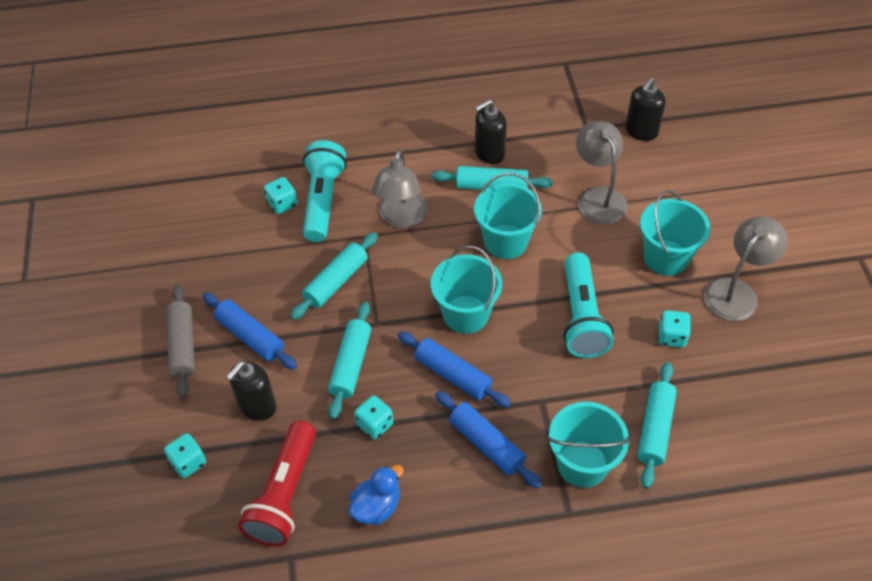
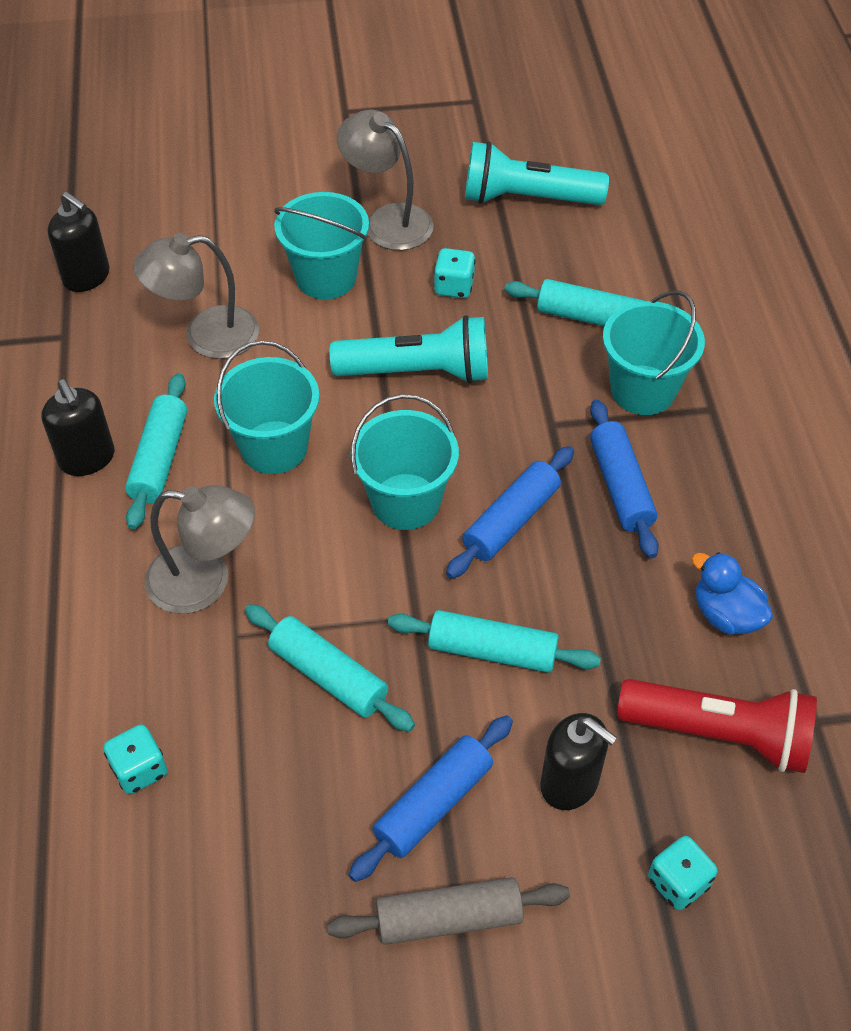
camera: 90 degrees left, 0 degrees up
turquoise flashlight [303,140,347,242] -> turquoise flashlight moved to [465,141,609,205]
turquoise dice [354,395,394,439] -> none
blue rolling pin [435,391,542,489] -> blue rolling pin turned 60 degrees counterclockwise [590,399,659,558]

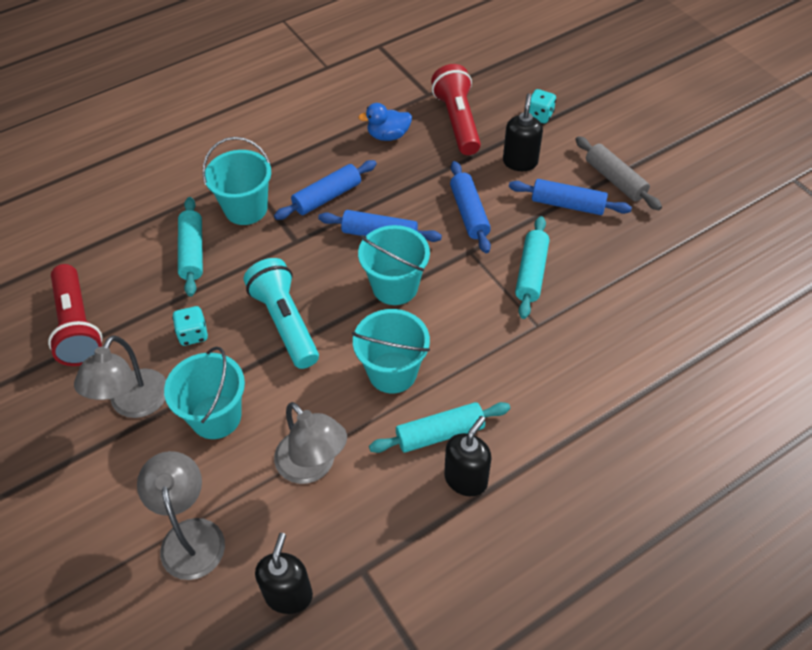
camera: 115 degrees left, 0 degrees up
turquoise dice [104,724,167,794] -> none
grey lamp [144,485,255,614] -> grey lamp moved to [137,451,225,580]
turquoise rolling pin [388,610,601,673] -> blue rolling pin [450,161,491,253]
turquoise flashlight [465,141,609,205] -> red flashlight [48,264,102,366]
blue duck [692,552,773,635] -> blue duck turned 60 degrees clockwise [358,103,412,141]

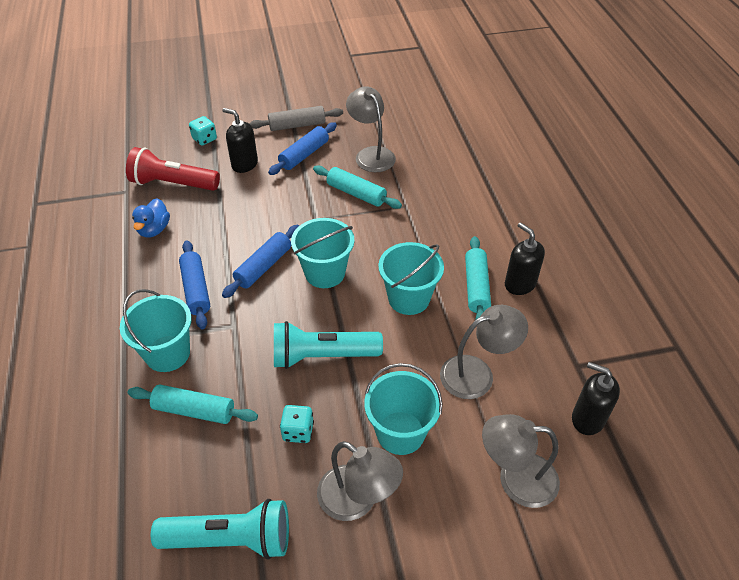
camera: 70 degrees left, 5 degrees down
red flashlight [48,264,102,366] -> turquoise flashlight [151,499,289,559]
blue rolling pin [450,161,491,253] -> none
none -> grey lamp [346,86,396,172]

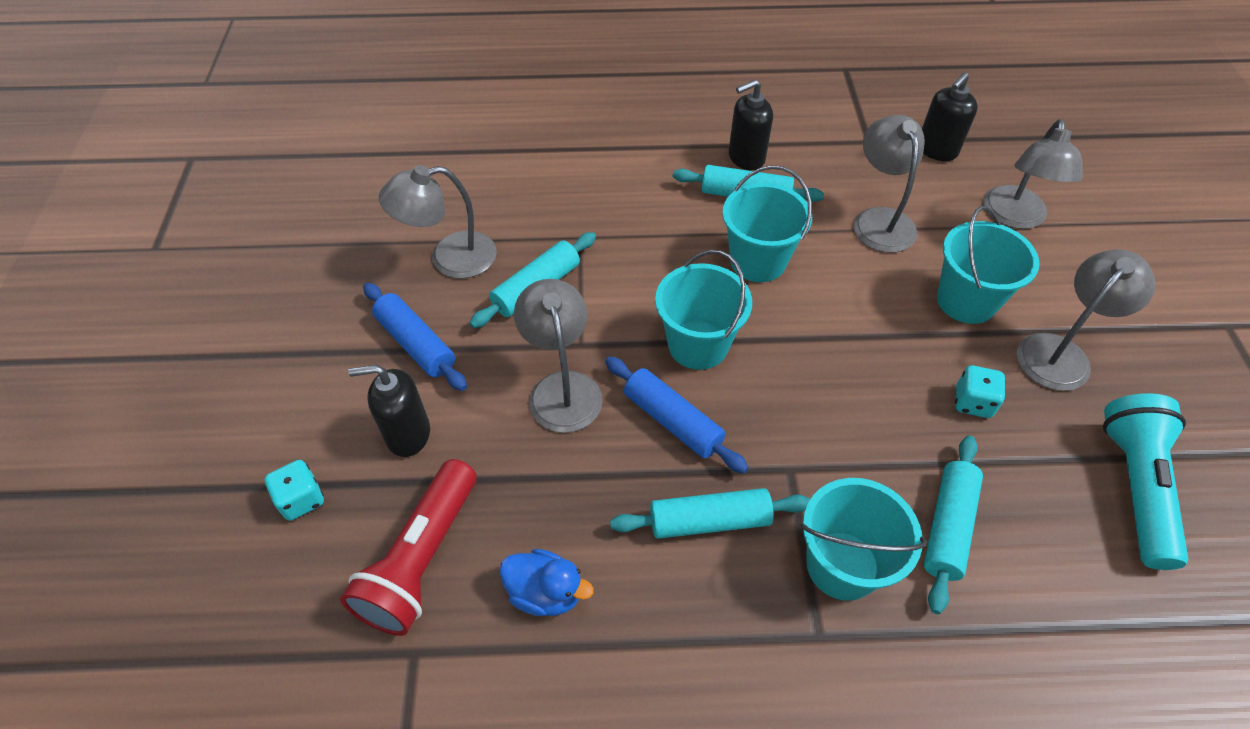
camera: 80 degrees left, 5 degrees up
blue rolling pin [179,240,210,330] -> turquoise rolling pin [610,488,810,539]
black soap dispenser [222,108,258,173] -> black soap dispenser turned 45 degrees clockwise [348,365,430,457]
grey rolling pin [249,106,343,131] -> none
turquoise flashlight [274,321,383,369] -> none
none -> grey lamp [514,279,603,433]

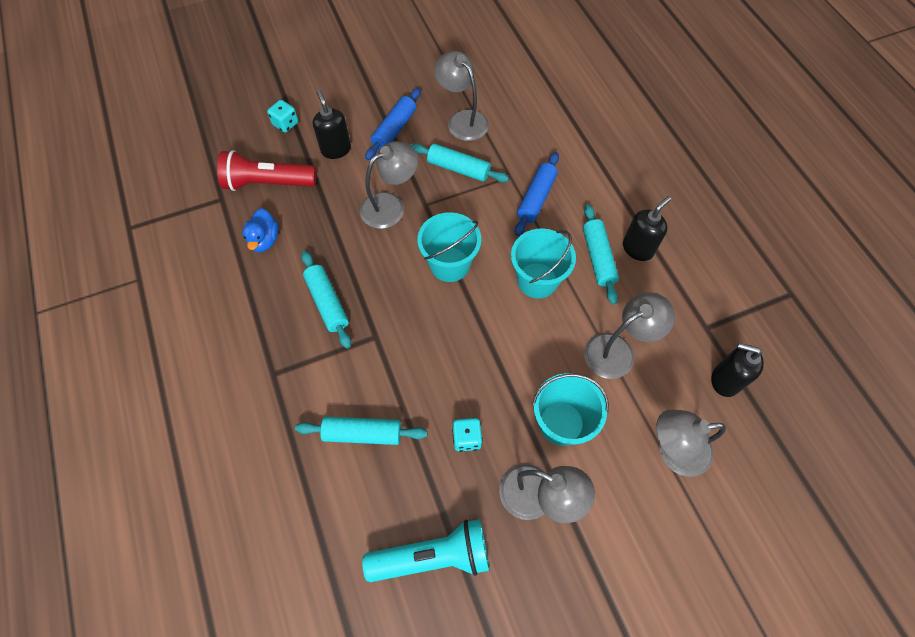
camera: 70 degrees right, 10 degrees up
blue rolling pin [605,357,749,474] -> blue rolling pin moved to [515,152,559,236]
black soap dispenser [729,79,773,170] -> black soap dispenser turned 90 degrees clockwise [623,196,671,261]
turquoise bucket [801,478,927,601] -> none

